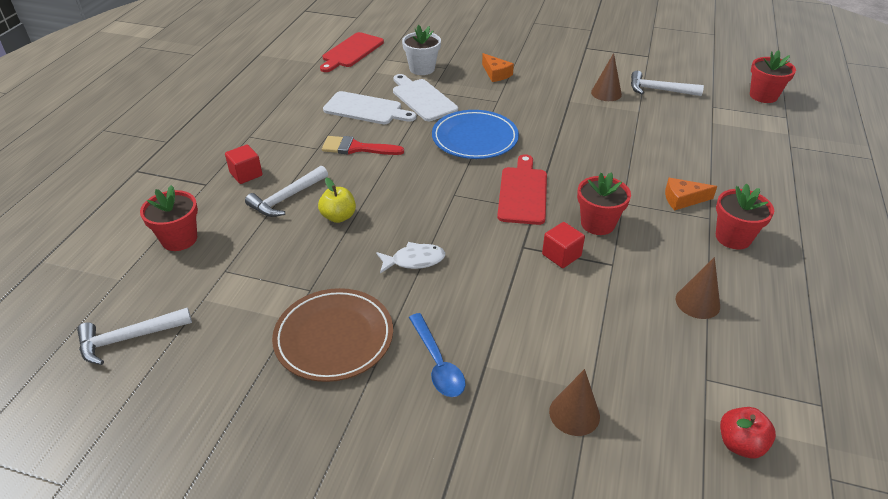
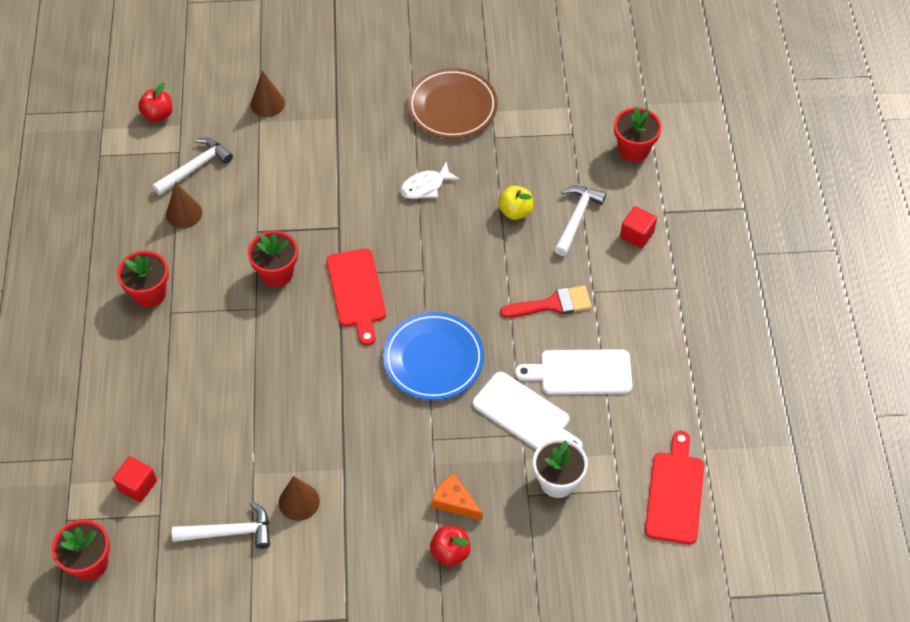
camera: 160 degrees right, 15 degrees up
white hammer [77,307,192,365] -> white hammer moved to [152,138,233,195]
blue spoon [409,313,465,397] -> none
red cube [542,222,585,268] -> red cube moved to [113,456,157,502]
orange cheese [665,178,717,210] -> none
none -> red apple [430,526,471,566]

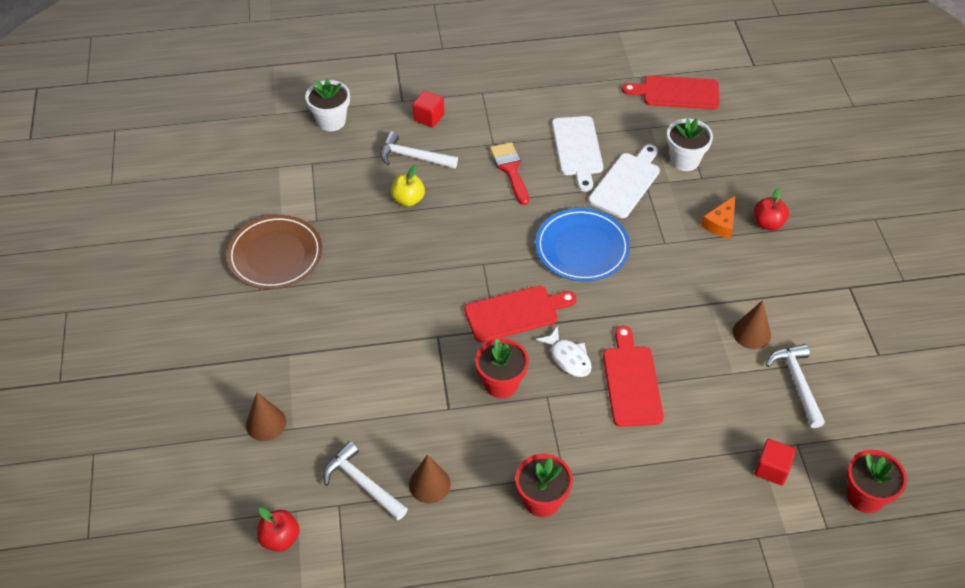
camera: 95 degrees left, 5 degrees down
white fish [400,162,460,199] -> white fish moved to [536,326,592,377]
red flower pot [614,106,662,162] -> white flower pot [305,78,350,131]
none -> red cutting board [603,326,664,427]

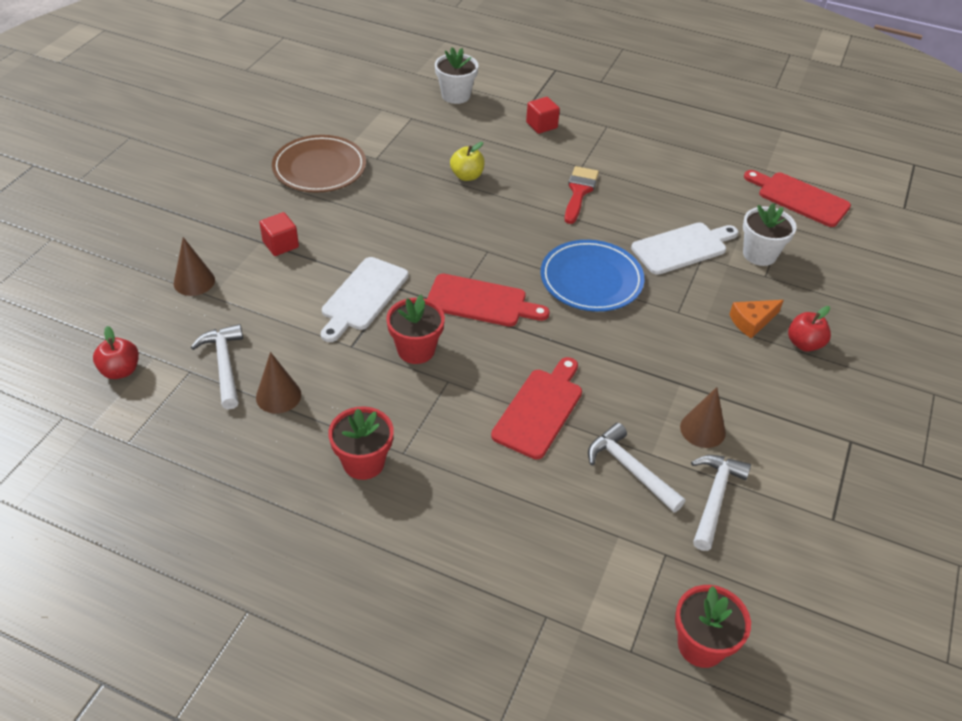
camera: 30 degrees right, 5 degrees down
white hammer [380,131,458,169] -> white hammer moved to [588,423,685,513]
white fish [536,326,592,377] -> none
white cutting board [552,116,603,192] -> white cutting board moved to [321,257,409,342]
red cube [755,439,796,485] -> red cube moved to [259,212,299,256]

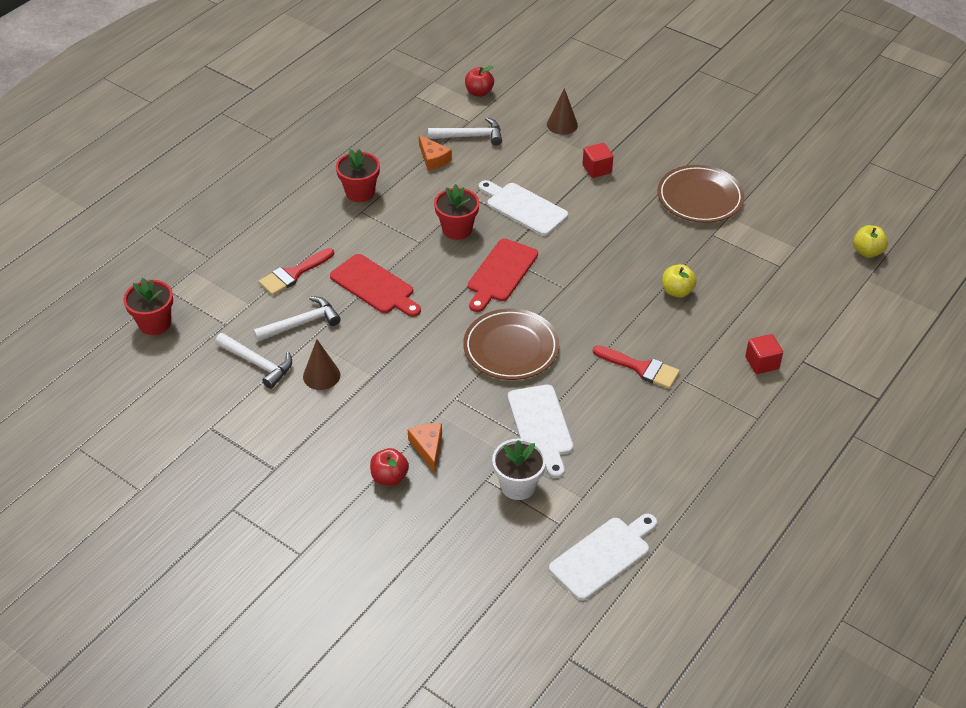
camera: 105 degrees right, 0 degrees up
brown cone [256,352,301,414] -> orange cheese [419,135,452,171]
white flower pot [435,47,479,104] -> none
blue plate [540,240,644,312] -> brown plate [463,308,559,380]
red cutting board [744,170,851,227] -> white cutting board [549,514,657,601]
none -> red brush [259,248,334,295]
none -> yellow apple [853,225,888,258]

